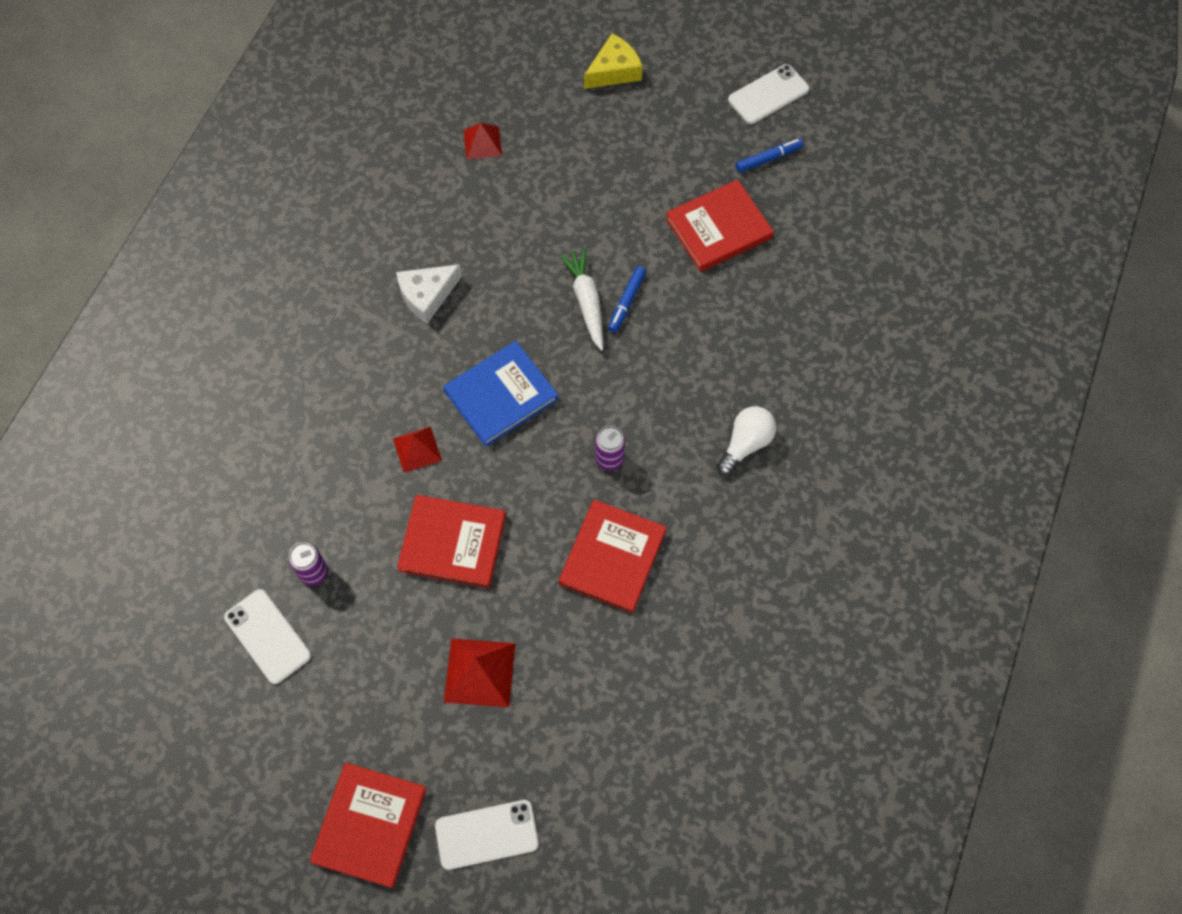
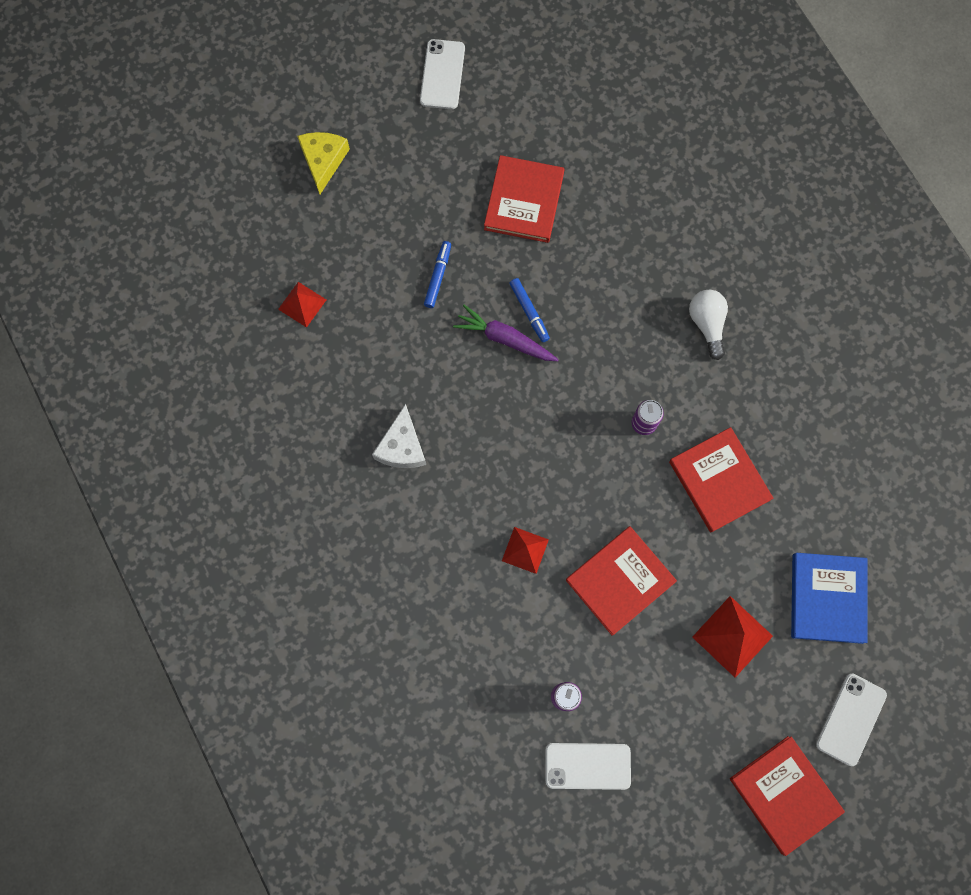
camera: 50 degrees left, 10 degrees up
blue book [443,341,558,447] -> blue book moved to [791,553,868,644]
white carrot [559,247,603,351] -> purple carrot [453,305,559,361]
blue marker [736,138,803,173] -> blue marker moved to [424,241,451,308]

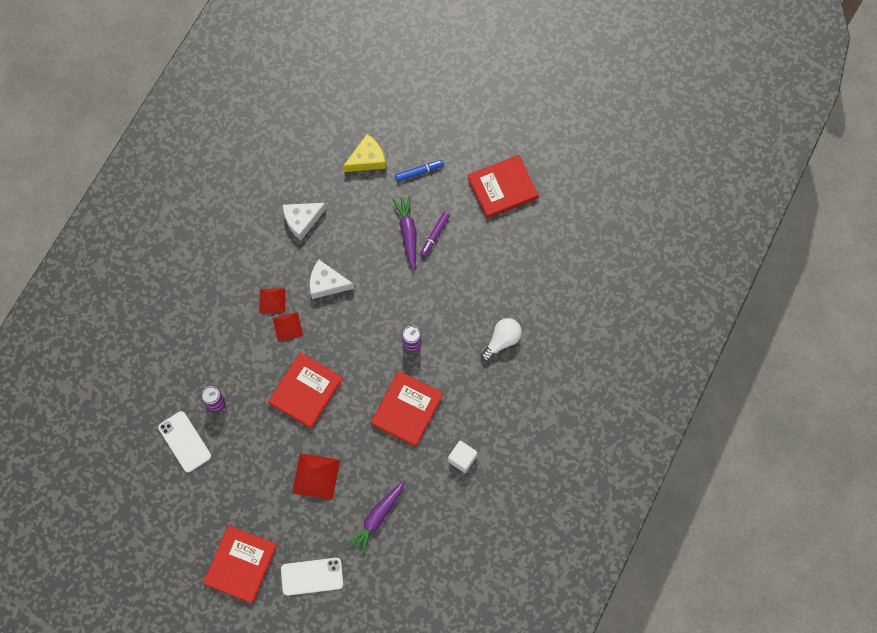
camera: 55 degrees right, 5 degrees down
red pyramid [278,282,326,328] -> red pyramid moved to [260,288,285,313]
yellow cheese [297,132,350,194] -> yellow cheese moved to [343,134,386,172]
white phone [420,39,465,109] -> none
blue marker [509,278,550,342] -> purple marker [420,212,450,257]
red book [566,526,677,636] -> red book turned 75 degrees counterclockwise [268,353,343,429]
blue book [791,553,868,644] -> purple carrot [346,481,405,555]
none -> white cheese [310,260,354,299]
none -> white cube [448,441,477,473]

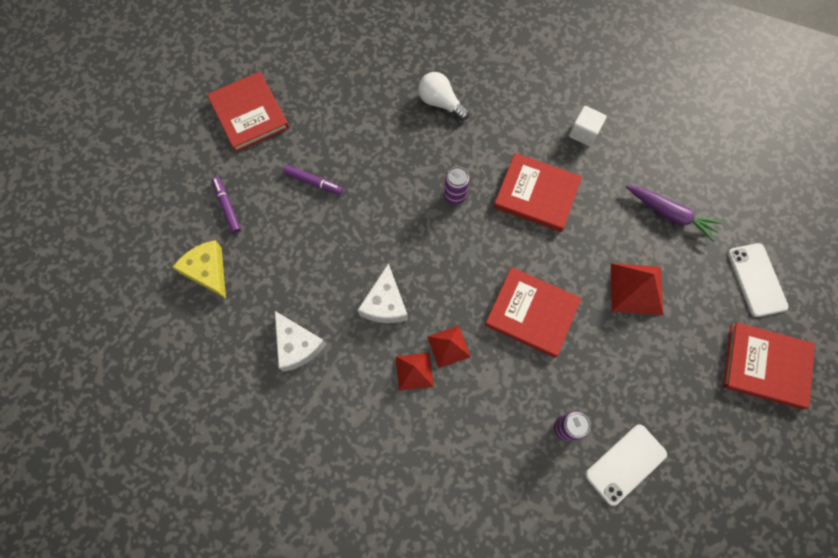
camera: 95 degrees left, 0 degrees up
purple carrot [392,196,416,270] -> none
blue marker [395,160,444,182] -> purple marker [212,177,241,234]

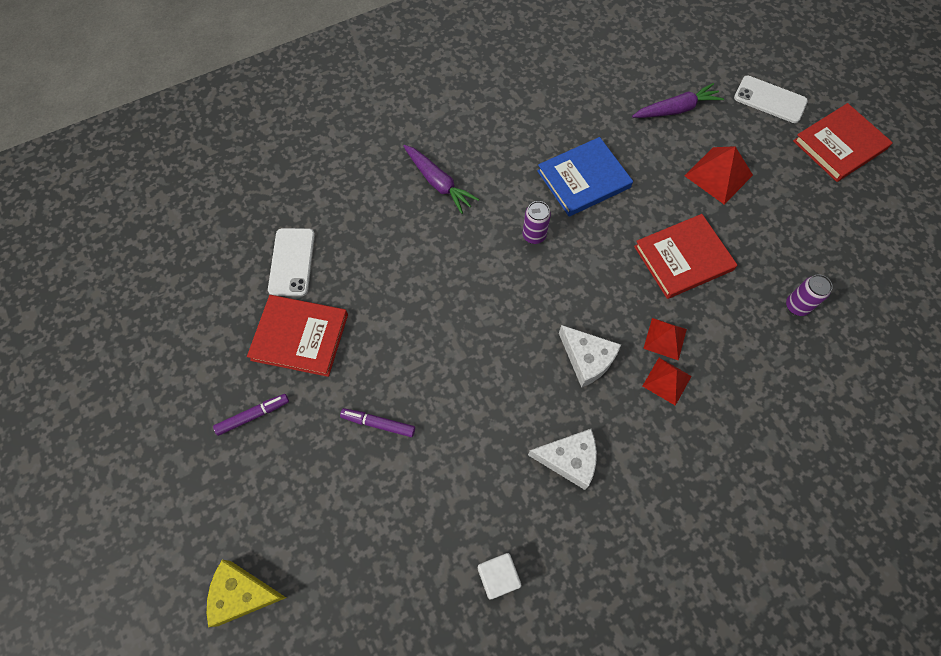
camera: 50 degrees left, 5 degrees down
yellow cheese [172,240,226,299] -> yellow cheese moved to [207,560,286,627]
purple marker [283,165,343,195] -> purple marker moved to [213,394,289,436]
white light bulb [418,72,469,121] -> purple carrot [403,145,479,214]
red book [494,153,582,232] -> blue book [537,137,633,216]
white cube [569,106,607,146] -> white cube moved to [478,553,522,599]
white phone [585,425,667,506] -> white phone moved to [268,228,315,296]

